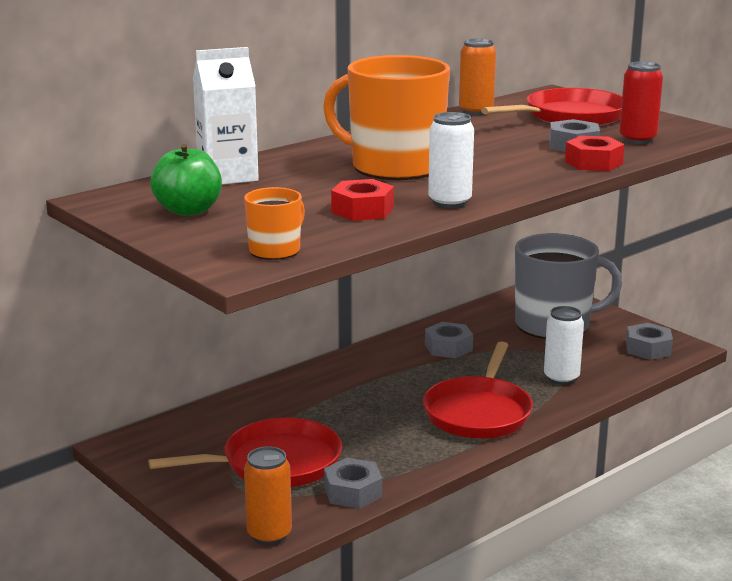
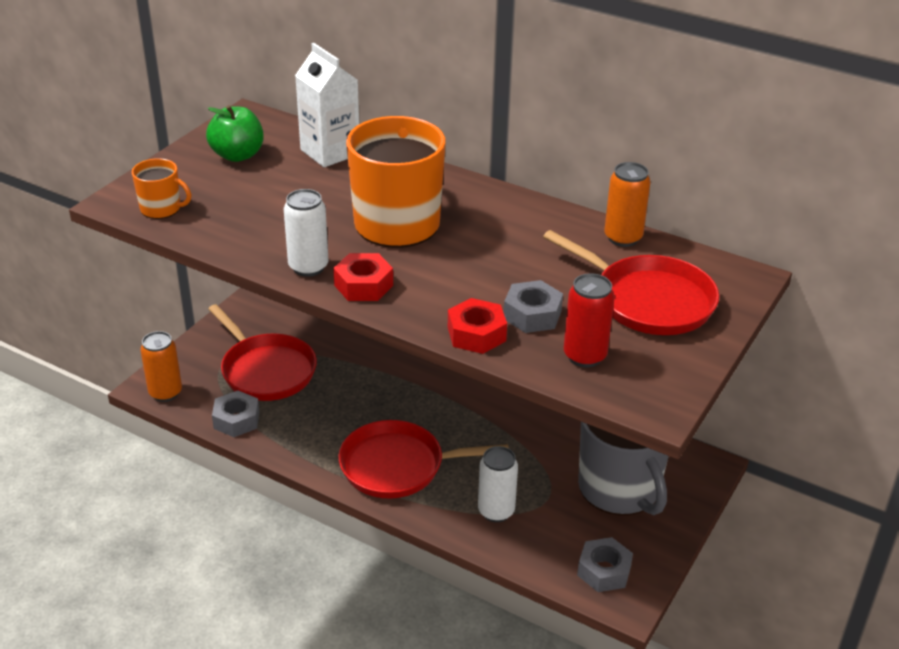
camera: 70 degrees right, 15 degrees up
red nut [331,179,394,221] -> red nut moved to [333,253,393,301]
grey nut [425,322,473,358] -> none

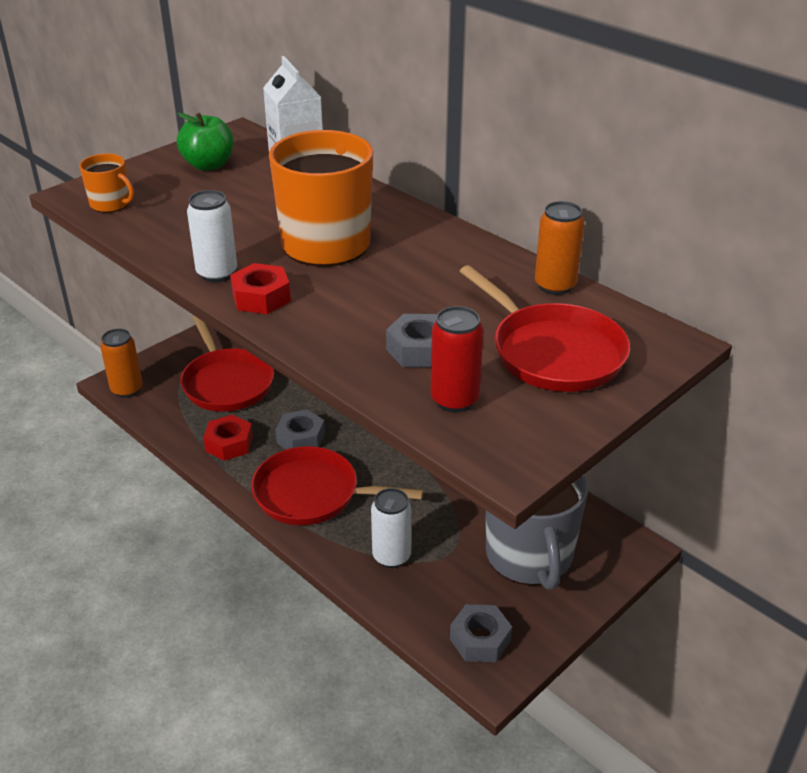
camera: 15 degrees right, 0 degrees up
grey nut [212,391,260,437] -> grey nut moved to [275,409,325,449]
red nut [448,298,507,354] -> red nut moved to [203,414,253,461]

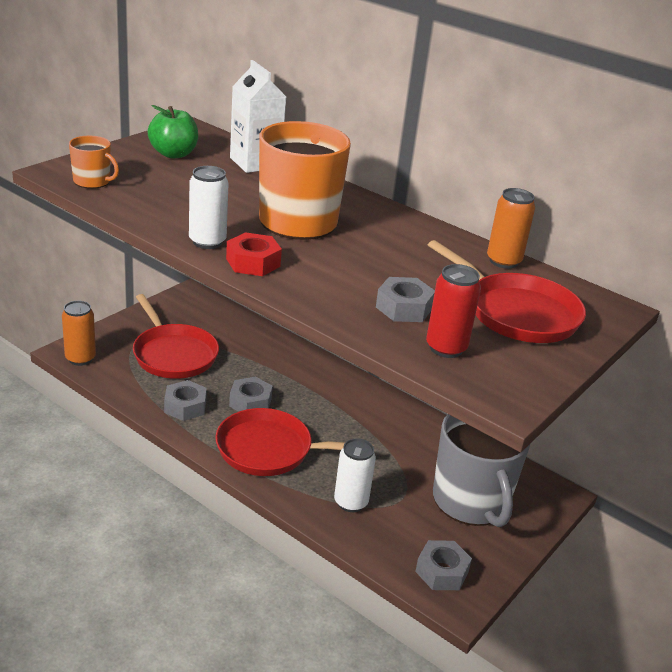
camera: 10 degrees left, 5 degrees down
red nut [203,414,253,461] -> grey nut [164,380,207,421]

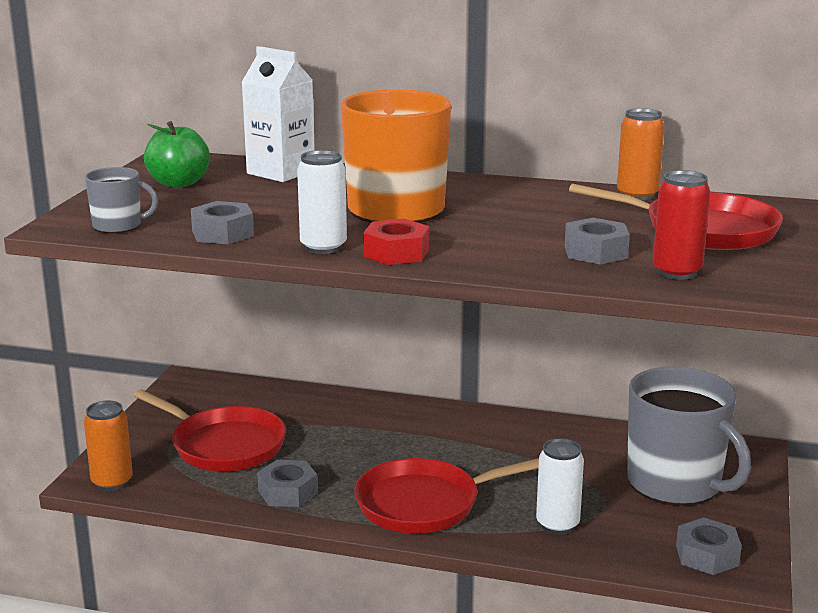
camera: 20 degrees left, 10 degrees down
orange mug [69,136,119,189] -> grey mug [85,167,158,234]
grey nut [229,377,273,412] -> grey nut moved to [191,201,254,244]

